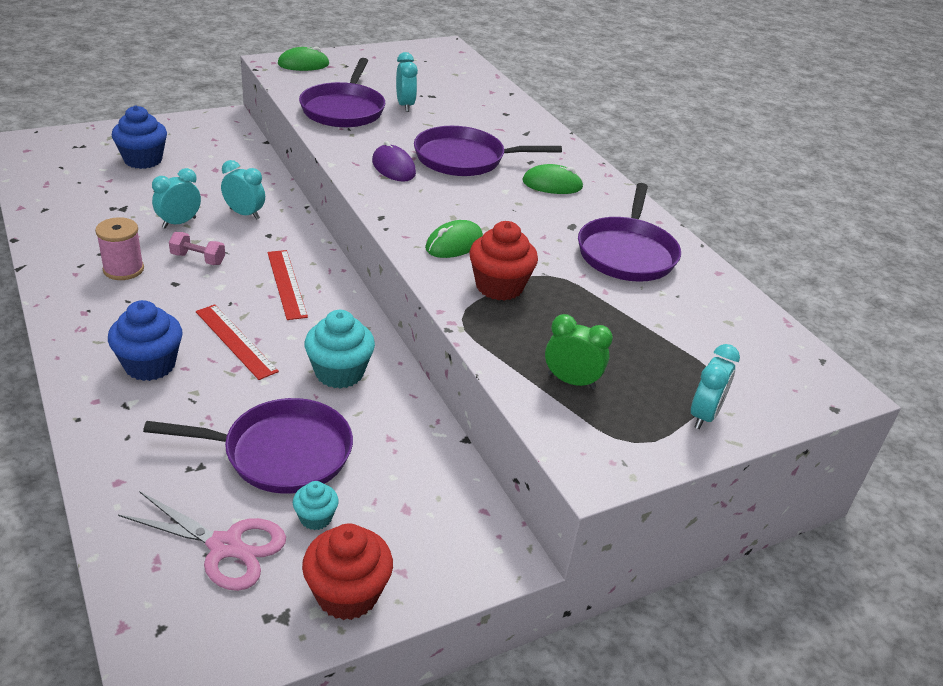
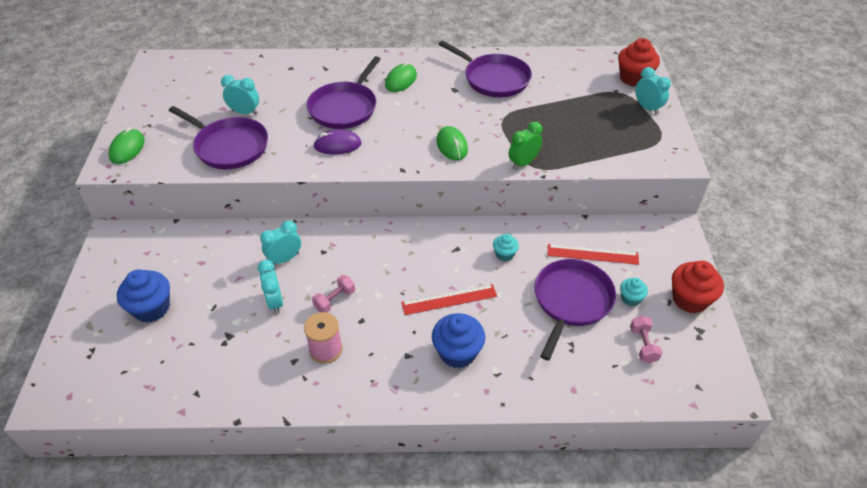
camera: 60 degrees left, 10 degrees up
pink scissors [118,491,286,591] -> pink dumbbell [630,316,663,363]
red ruler [267,250,308,320] -> red ruler moved to [548,244,639,265]
turquoise cupcake [304,310,375,389] -> turquoise cupcake [493,234,519,261], size x0.55
red cupcake [469,221,538,301] -> red cupcake moved to [618,38,660,87]
green clock [545,314,613,389] -> green clock moved to [509,122,542,170]

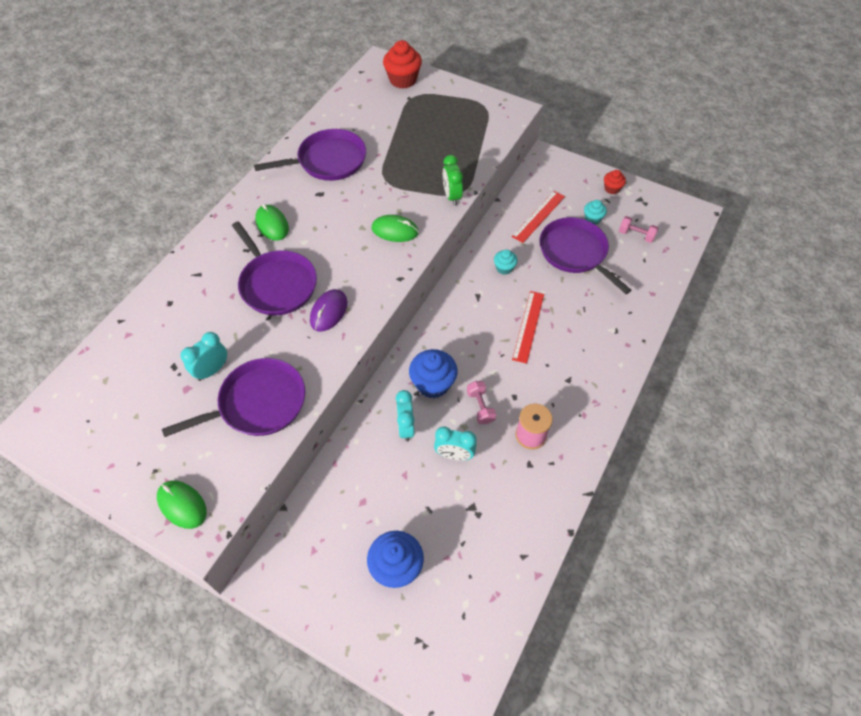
camera: 60 degrees left, 10 degrees up
blue cupcake [432,313,485,368] -> blue cupcake moved to [409,349,458,398]
turquoise clock [635,67,671,115] -> none
red cupcake [672,261,724,313] -> red cupcake [604,170,626,194], size x0.55

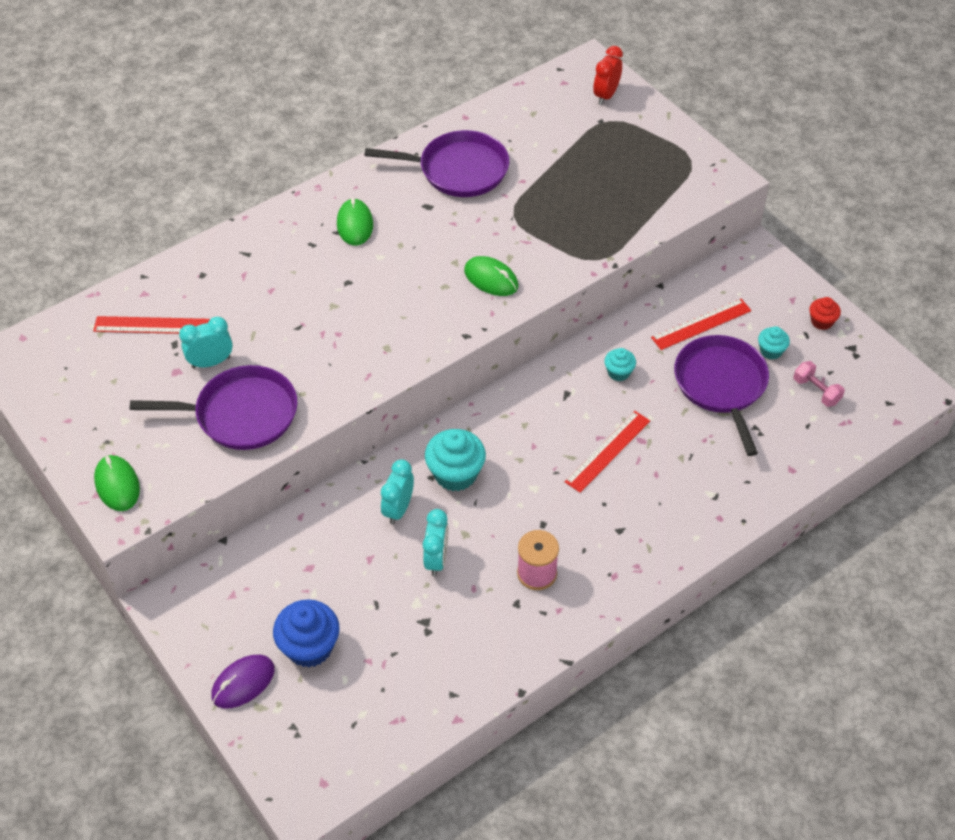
camera: 25 degrees right, 5 degrees down
purple pan [232,221,317,315] -> none
purple mouse [310,289,347,332] -> purple mouse moved to [211,655,275,709]
red cupcake [383,40,422,89] -> red clock [593,46,623,105]
blue cupcake [409,349,458,398] -> turquoise cupcake [425,429,486,491]
turquoise clock [434,426,476,461] -> turquoise clock turned 120 degrees counterclockwise [423,509,448,576]
green clock [443,155,463,206] -> none
pink dumbbell [467,381,496,424] -> none
none -> red ruler [93,316,210,334]

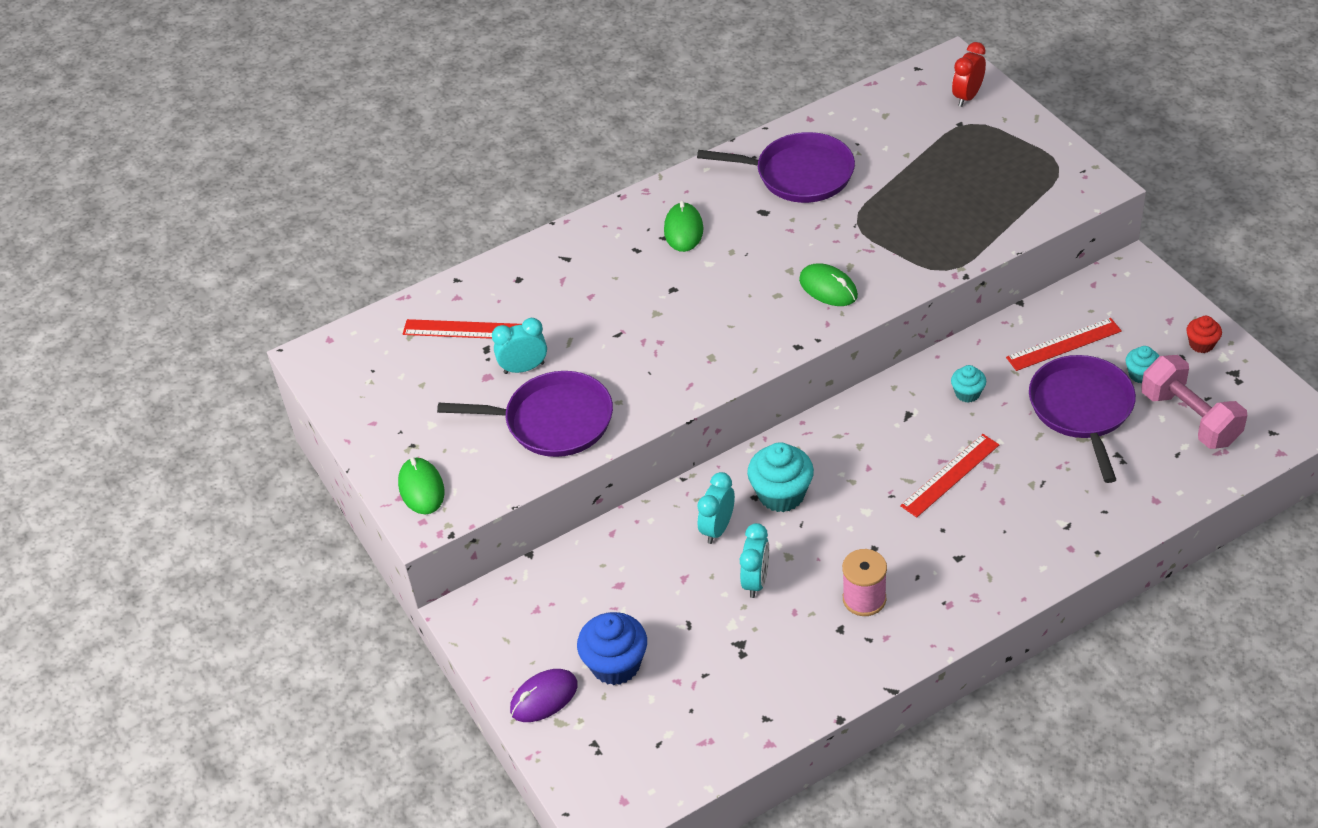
camera: 10 degrees right, 5 degrees down
pink dumbbell [794,361,845,407] -> pink dumbbell [1141,355,1247,449], size x1.87

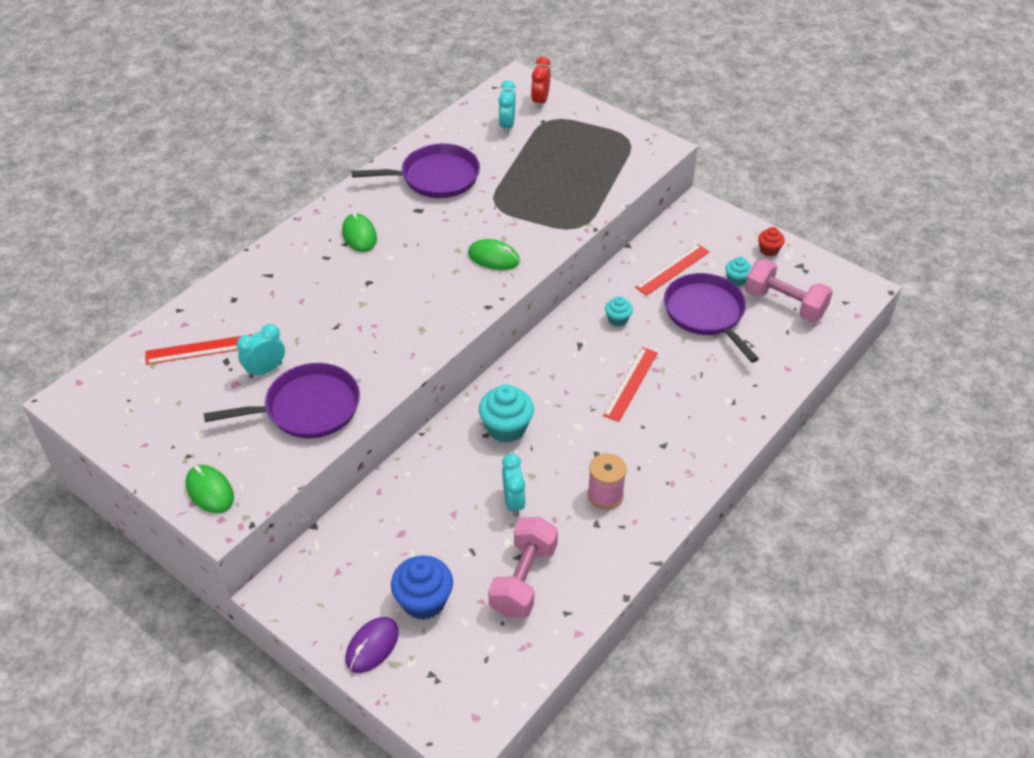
camera: 25 degrees left, 0 degrees up
turquoise clock [697,472,735,544] -> turquoise clock moved to [498,80,516,134]
none -> pink dumbbell [488,517,558,618]

